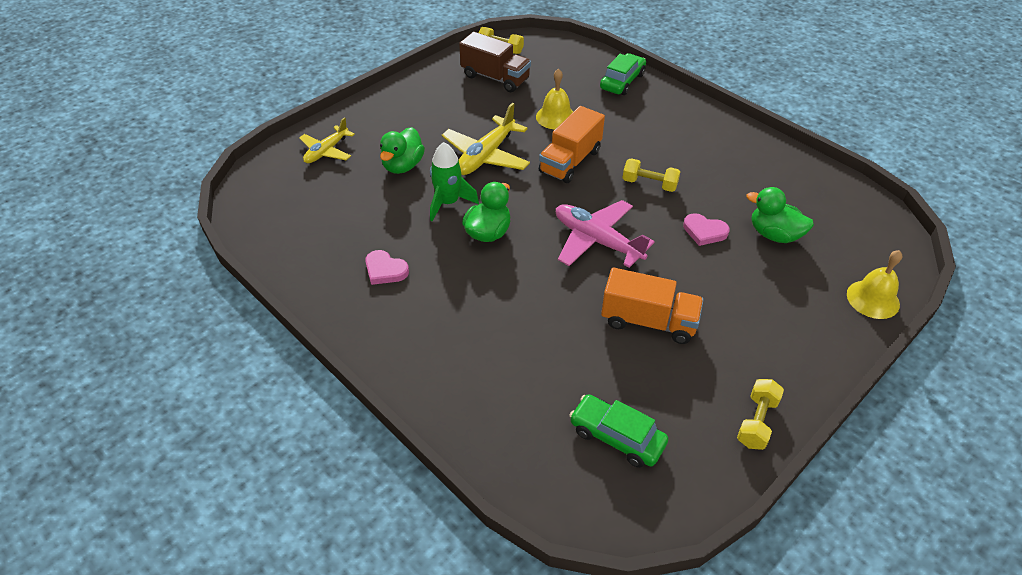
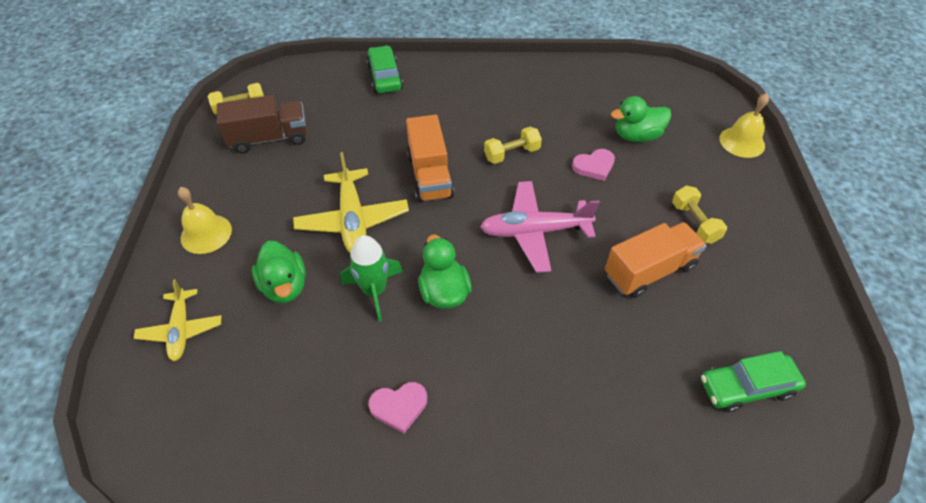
camera: 45 degrees left, 5 degrees up
yellow bell [536,68,573,129] -> yellow bell moved to [178,187,232,254]
yellow dumbbell [737,379,784,450] -> yellow dumbbell moved to [672,185,727,244]

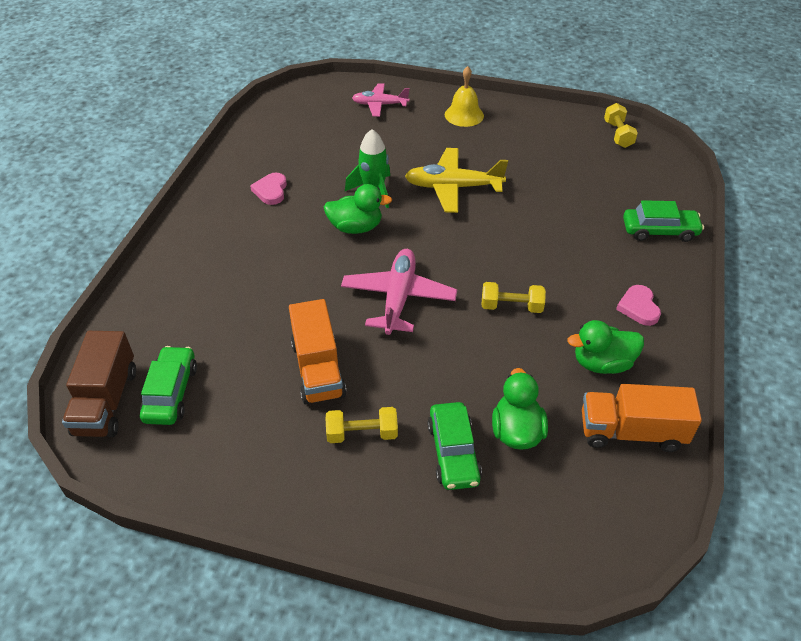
camera: 105 degrees right, 5 degrees down
yellow plane [134,279,221,361] -> pink plane [352,83,410,117]
brown truck [217,95,307,154] -> brown truck moved to [62,331,136,437]
green duck [252,241,306,303] -> green duck moved to [567,320,644,374]
orange truck [406,115,454,203] -> orange truck moved to [582,384,702,452]
yellow dumbbell [484,127,542,164] -> yellow dumbbell turned 75 degrees counterclockwise [482,282,546,313]
pink heart [572,149,615,181] -> pink heart moved to [616,285,661,326]
yellow bell [720,93,769,158] -> none
none -> green car [427,402,482,490]

